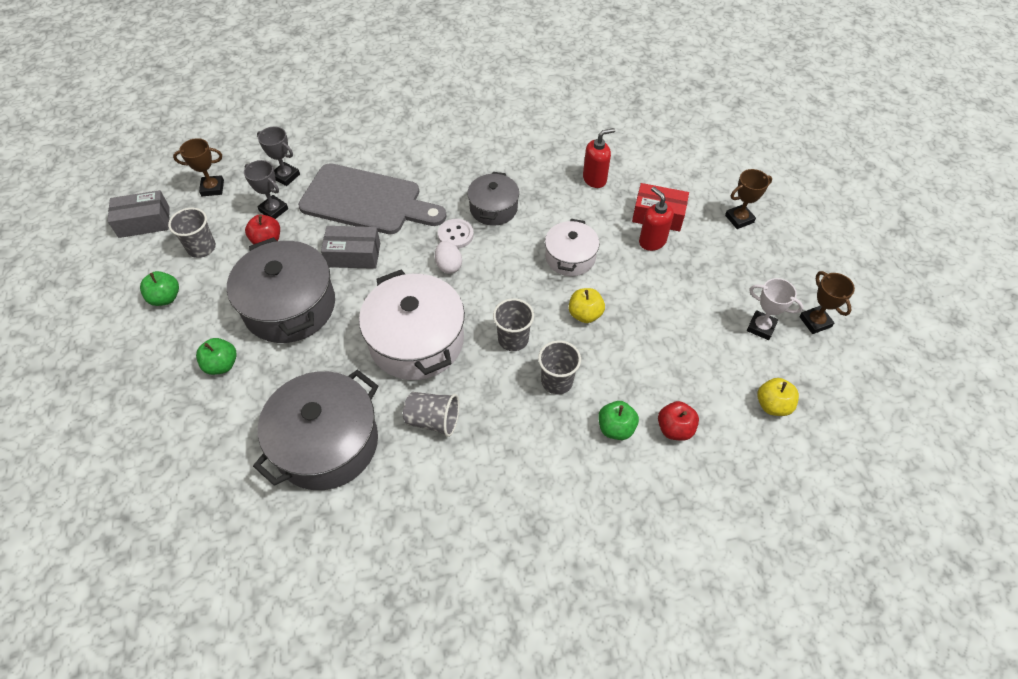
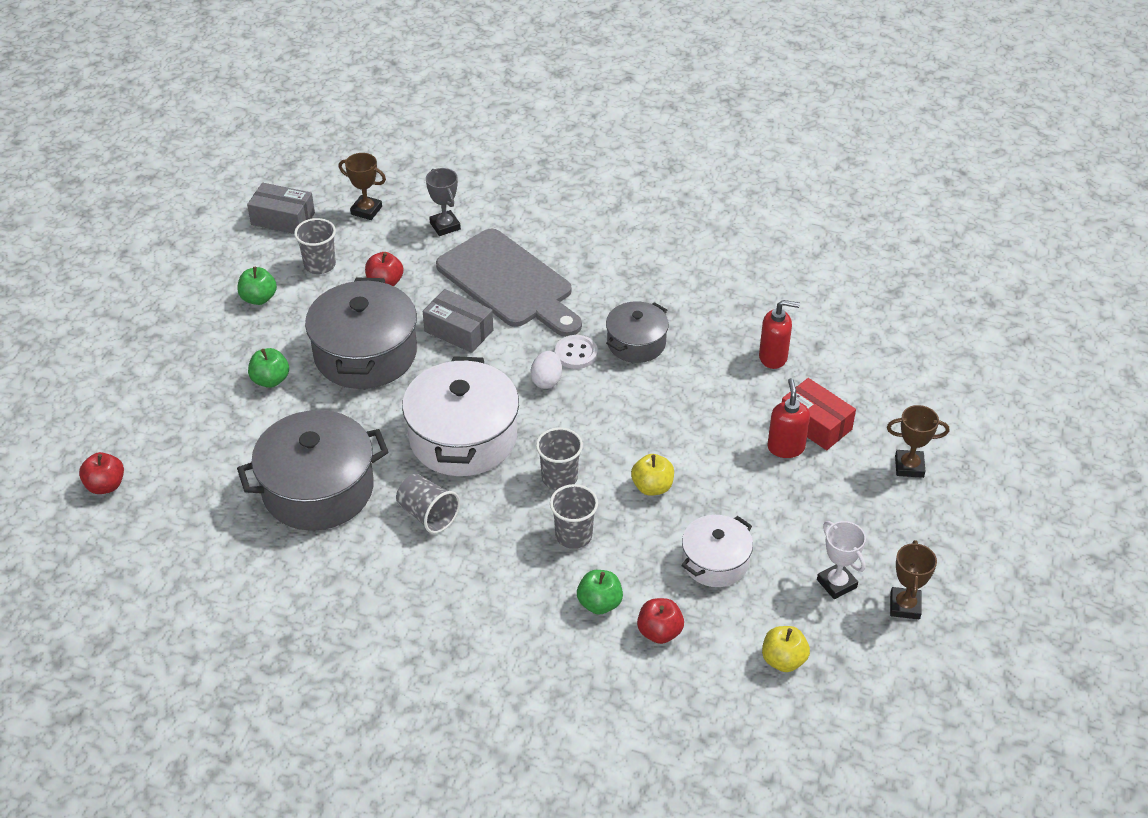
camera: 30 degrees right, 10 degrees down
grey trophy [244,160,288,219] -> none
white pot [545,219,599,276] -> white pot moved to [681,515,753,587]
none -> red apple [79,452,124,494]

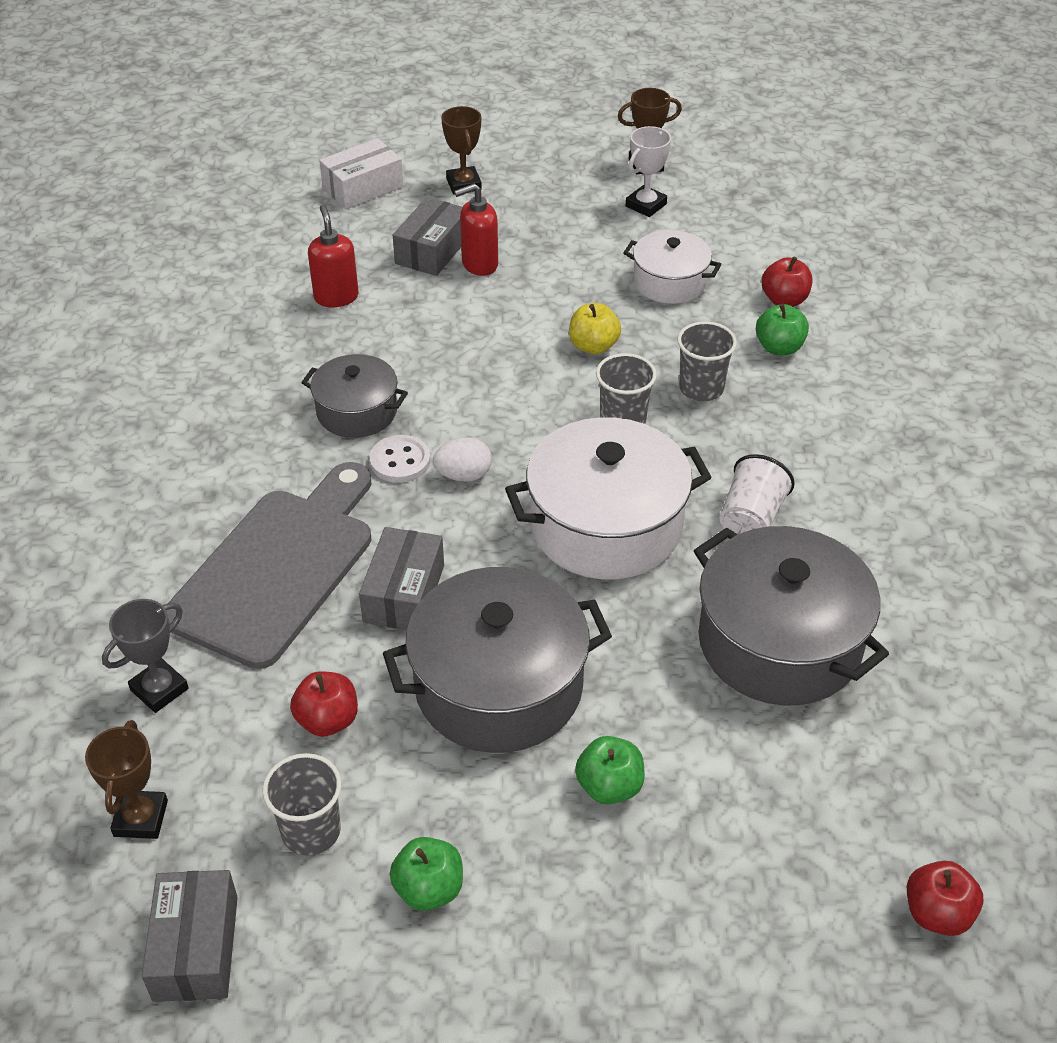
camera: 110 degrees left, 0 degrees up
grey cup [396,474,460,534] -> white cup [719,454,795,534]
yellow apple [762,626,810,672] -> none
red box [782,378,856,450] -> grey box [393,197,462,276]
none -> white box [319,138,403,209]

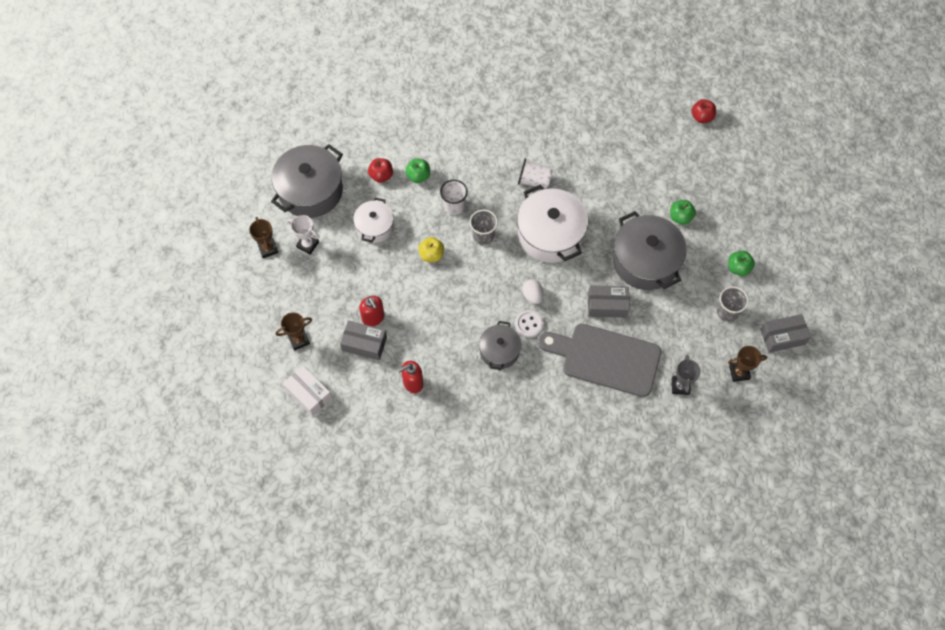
camera: 100 degrees left, 20 degrees up
grey trophy [102,599,189,713] -> grey trophy turned 60 degrees clockwise [672,355,701,395]
red apple [290,671,358,737] -> none
grey cup [677,321,737,401] -> white cup [440,180,468,215]
grey pot [694,526,889,705] -> grey pot moved to [271,144,343,218]

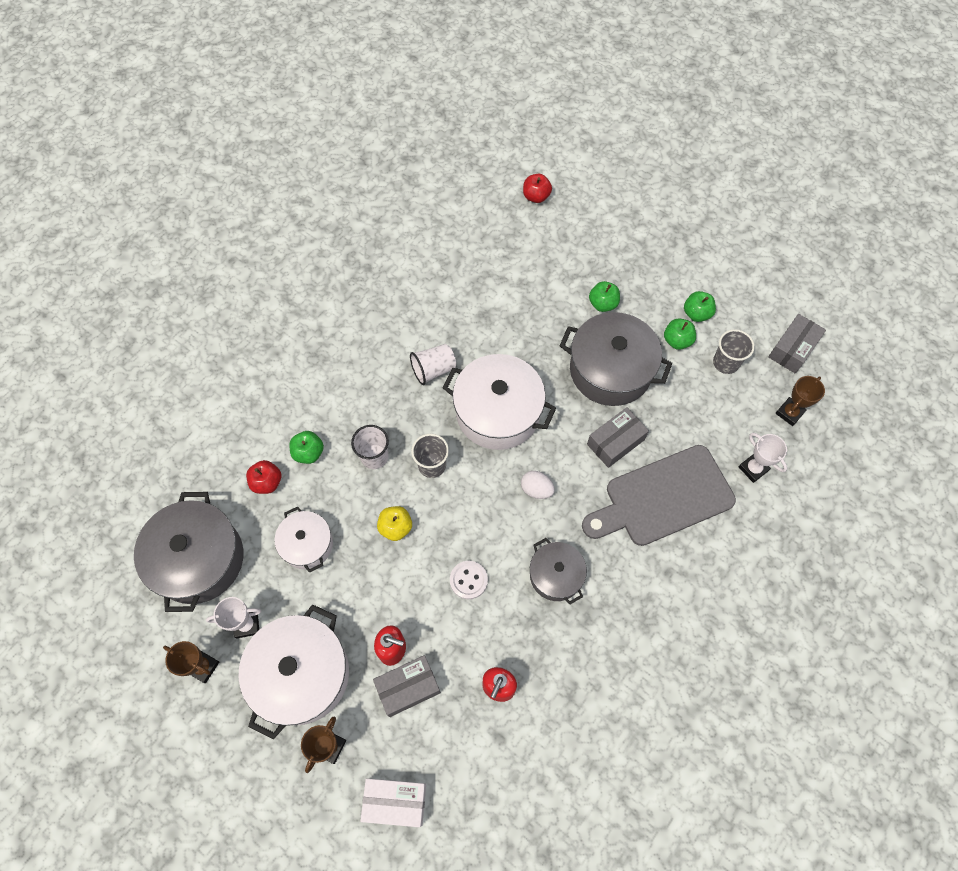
camera: 40 degrees left, 0 degrees up
white button [515,310,544,338] -> white button moved to [450,561,488,599]
grey trophy [672,355,701,395] -> white trophy [739,433,787,483]
none -> white pot [239,604,349,739]
none -> green apple [664,319,696,350]

